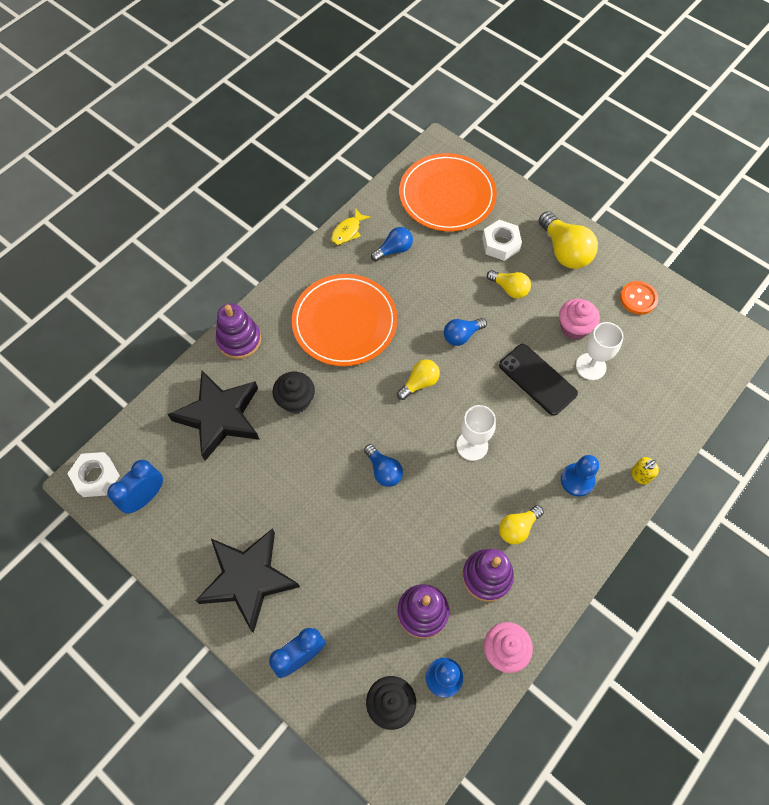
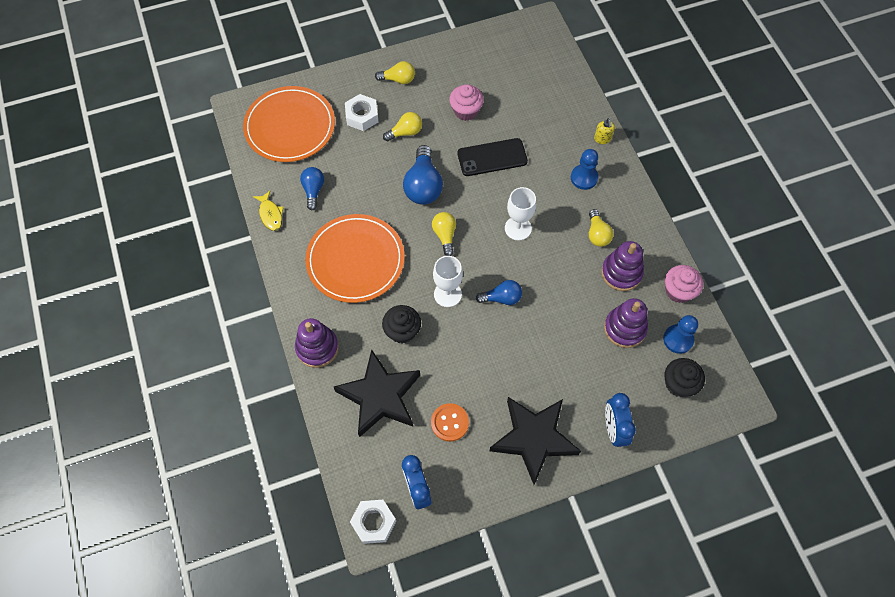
camera: 60 degrees left, 0 degrees up
blue light bulb [444,318,487,346] -> blue light bulb [403,145,443,205], size x1.66
yellow light bulb [538,211,598,269] -> yellow light bulb [375,61,415,84], size x0.60
white goblet [576,322,624,380] -> white goblet moved to [433,256,463,307]
orange button [620,281,658,315] -> orange button moved to [431,403,469,442]

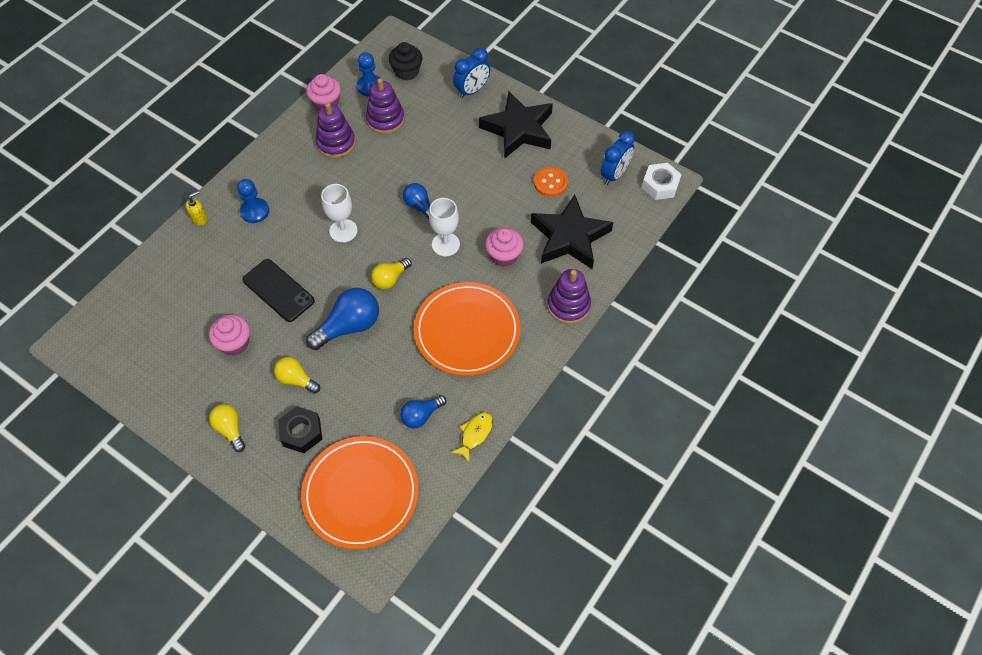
camera: 125 degrees left, 5 degrees down
white nut [345,94,378,131] -> black nut [278,406,322,453]
black cupcake [382,305,421,344] -> pink cupcake [485,228,524,267]
yellow light bulb [589,209,613,247] -> none

